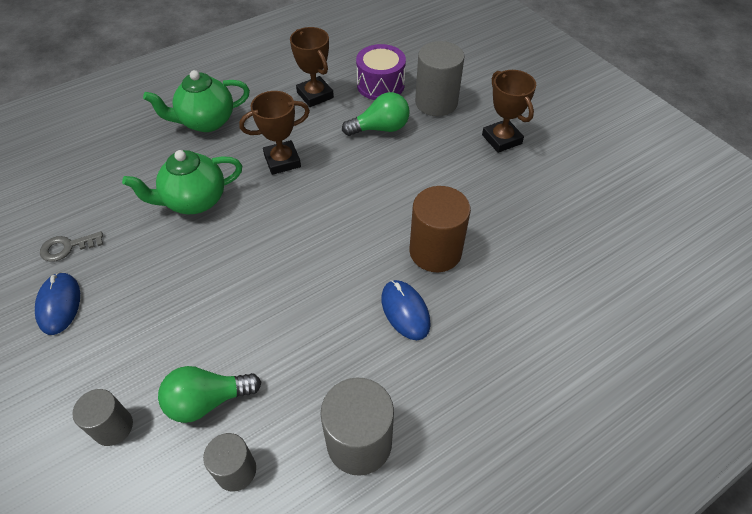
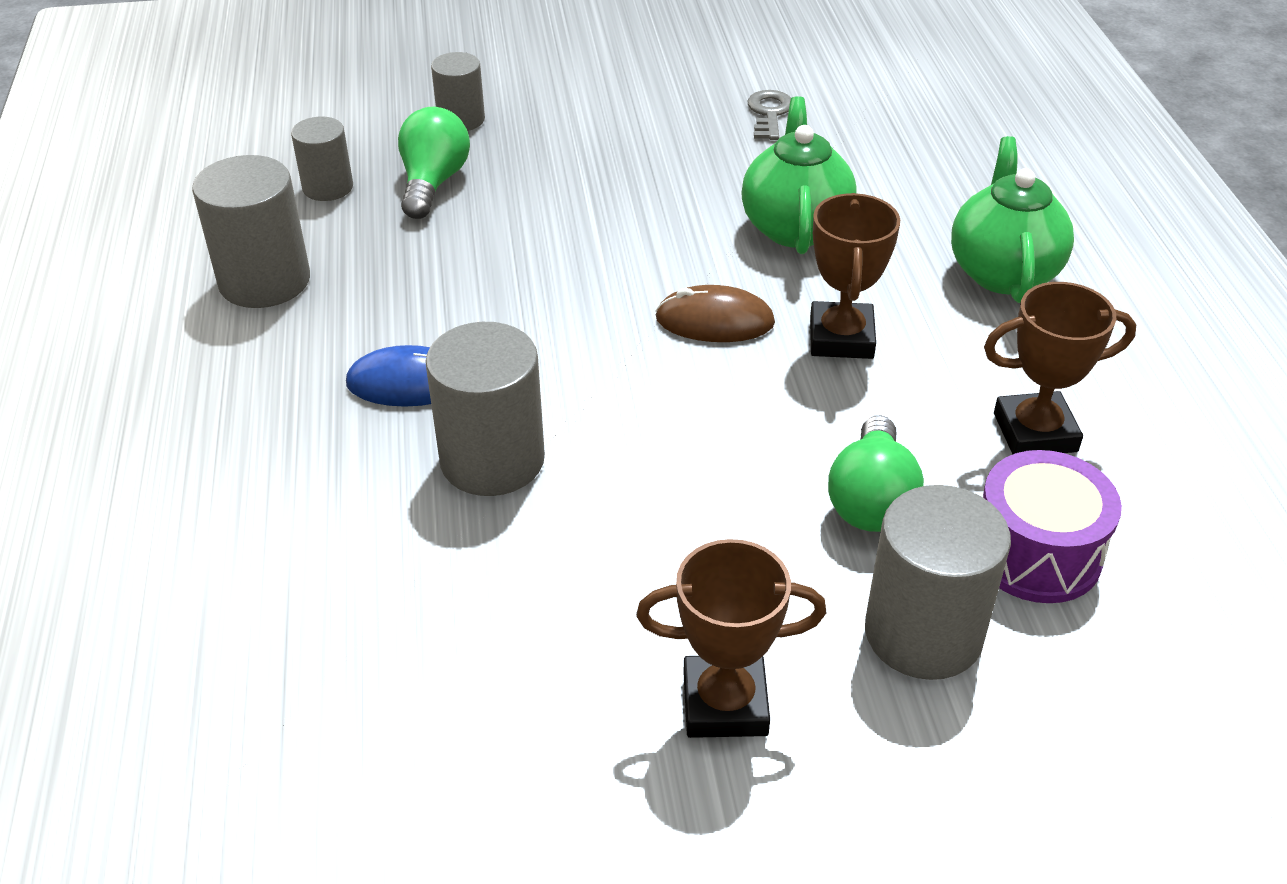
camera: 115 degrees right, 10 degrees down
blue mouse [35,272,80,335] -> none
brown cylinder [409,186,471,272] -> grey cylinder [425,322,545,496]
none -> brown mouse [655,285,775,342]

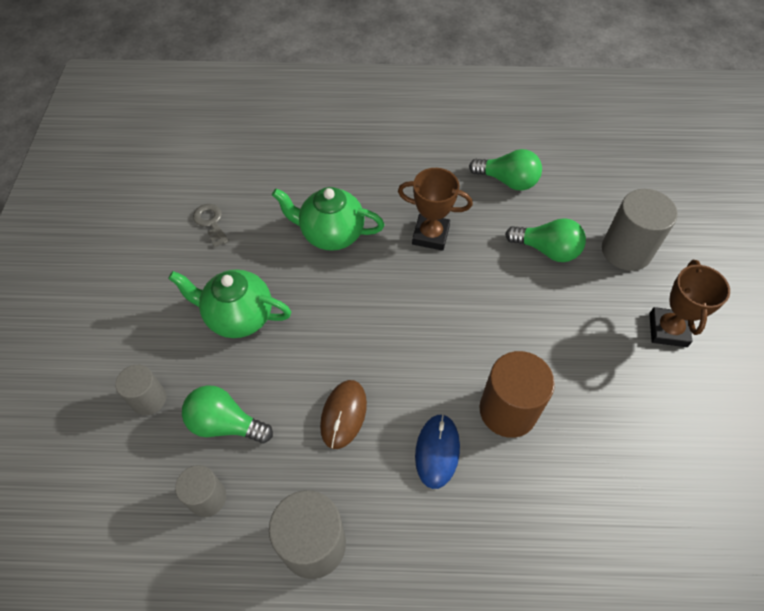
camera: 80 degrees left, 15 degrees up
grey cylinder [425,322,545,496] -> brown cylinder [480,351,555,438]
brown mouse [655,285,775,342] -> brown mouse moved to [320,380,367,449]
grey key [748,90,791,140] -> grey key turned 45 degrees clockwise [193,204,229,248]
green teapot [951,136,1074,303] -> green teapot moved to [168,269,291,338]
purple drum [982,450,1122,603] -> none
brown trophy [984,282,1136,454] -> green light bulb [469,149,542,190]

